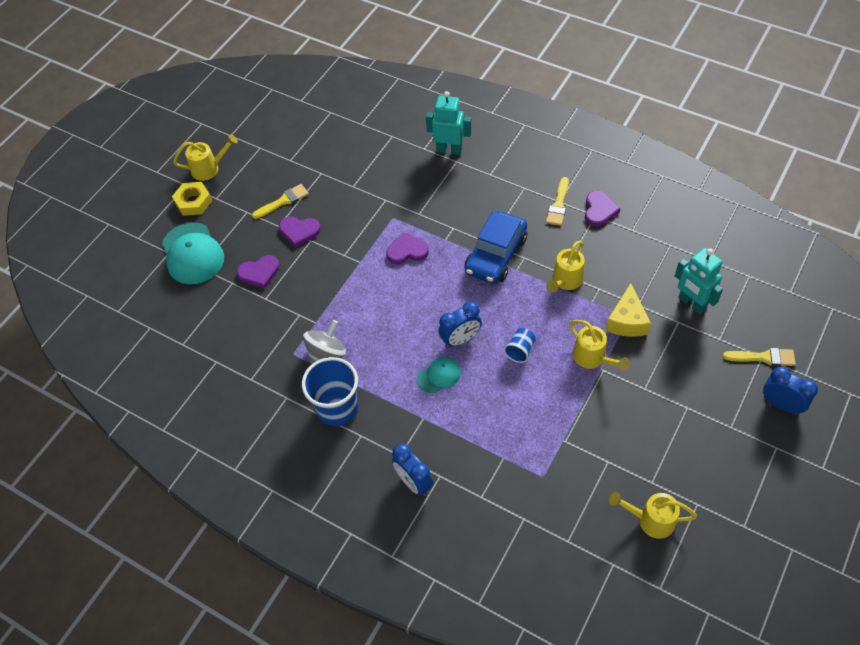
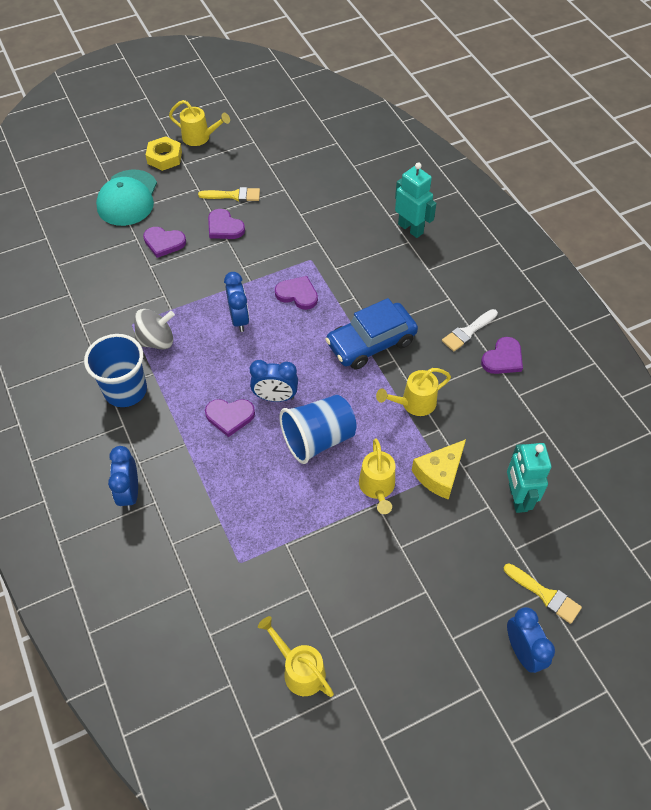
camera: 30 degrees right, 0 degrees up
turquoise cap [417,357,461,393] -> purple heart [205,399,255,437]
blue cup [504,328,535,363] -> blue cup [279,395,356,464], size x2.01
yellow brush [546,177,569,226] -> white brush [442,309,498,351]
none -> blue clock [224,272,249,332]

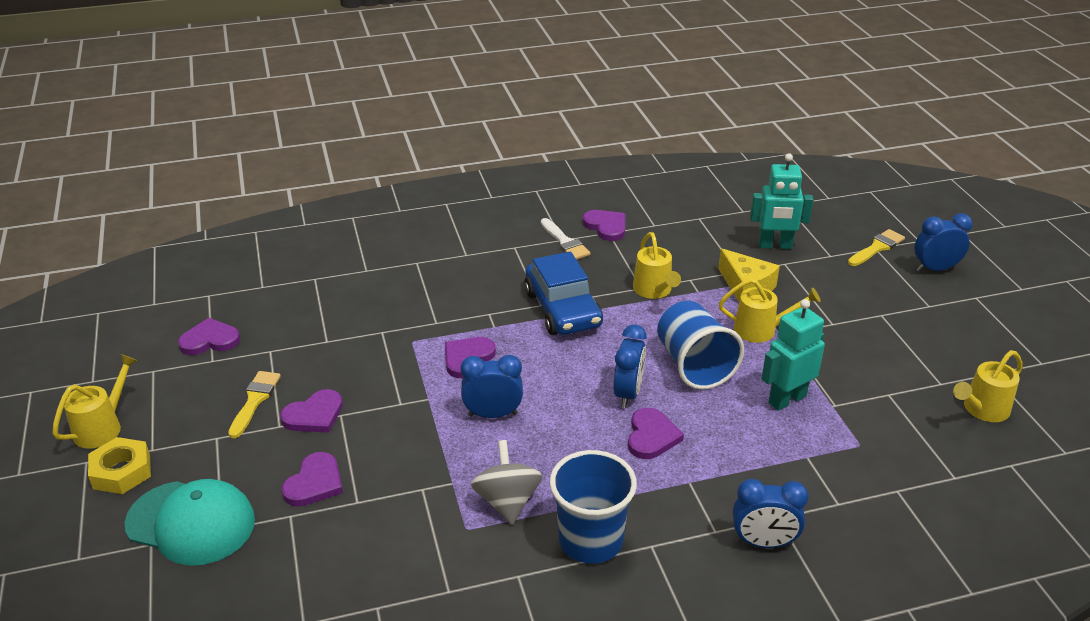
camera: 80 degrees left, 20 degrees down
turquoise robot [395,162,436,238] -> turquoise robot moved to [762,299,825,411]
none -> purple heart [178,318,240,355]

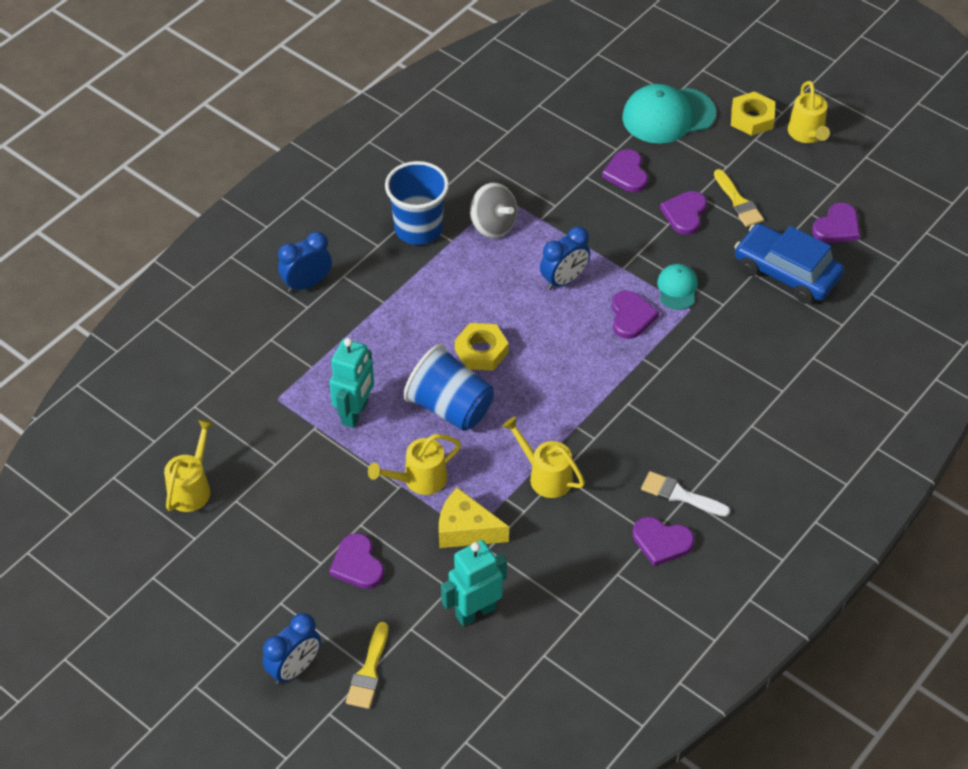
camera: 145 degrees right, 15 degrees up
blue car [524,252,603,335] -> blue car moved to [735,223,844,304]
blue clock [613,325,647,408] -> yellow nut [455,323,509,371]
purple heart [628,408,684,459] -> purple heart moved to [329,533,384,589]
none -> turquoise cap [657,264,698,310]

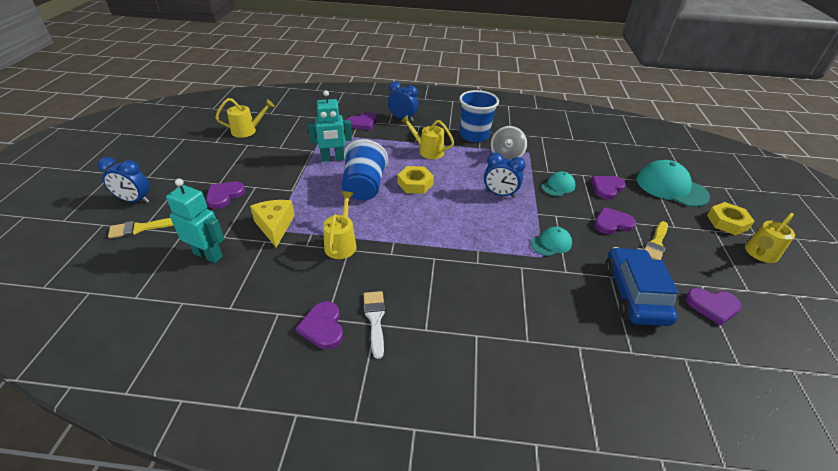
camera: 55 degrees right, 10 degrees down
yellow watering can [368,434,461,495] -> yellow watering can moved to [401,115,454,159]
purple heart [612,290,659,339] -> purple heart moved to [346,112,377,130]
none -> turquoise cap [542,172,575,196]

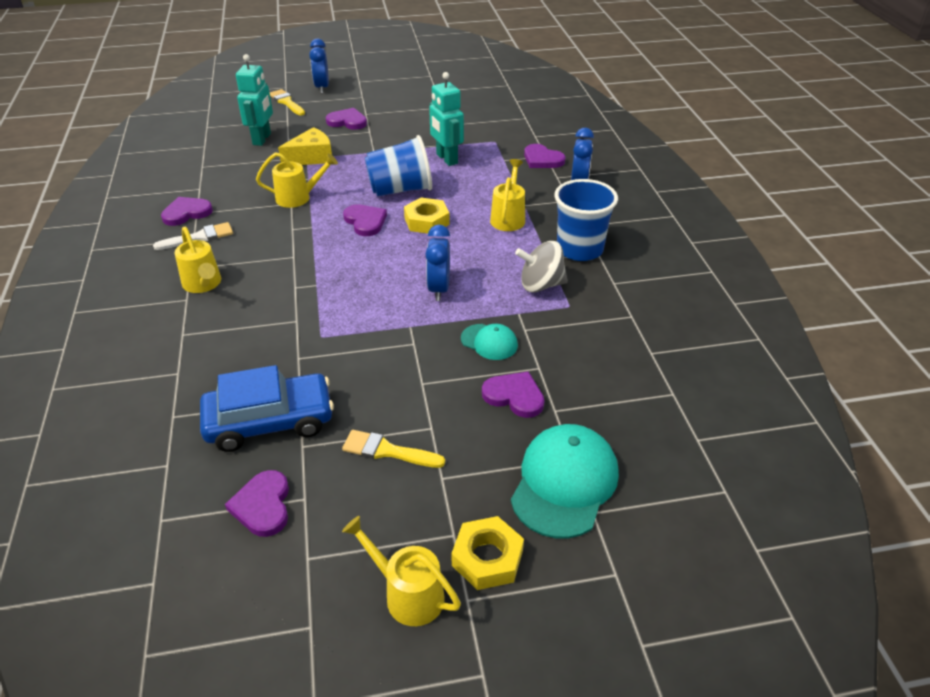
camera: 75 degrees right, 0 degrees up
yellow watering can [215,98,274,138] -> yellow watering can moved to [175,227,221,293]
turquoise cap [531,227,572,256] -> none
purple heart [594,207,636,234] -> purple heart moved to [343,204,387,236]

